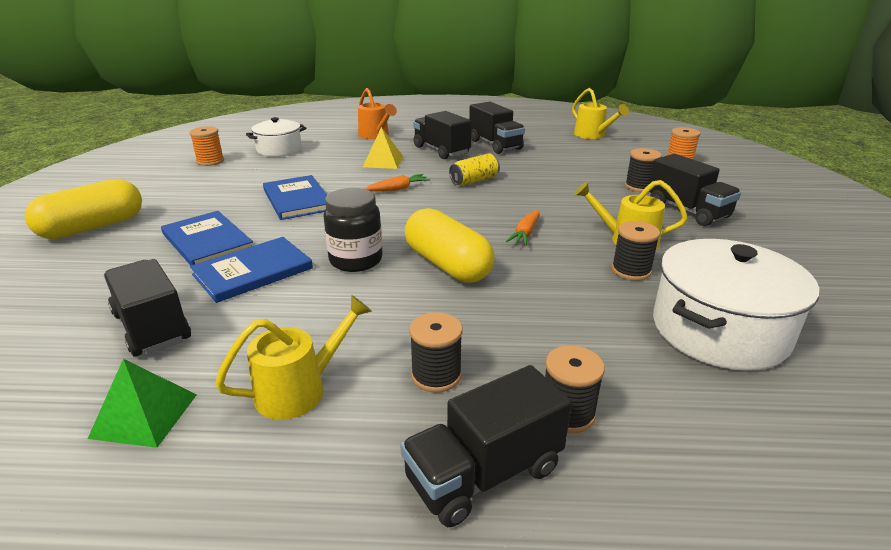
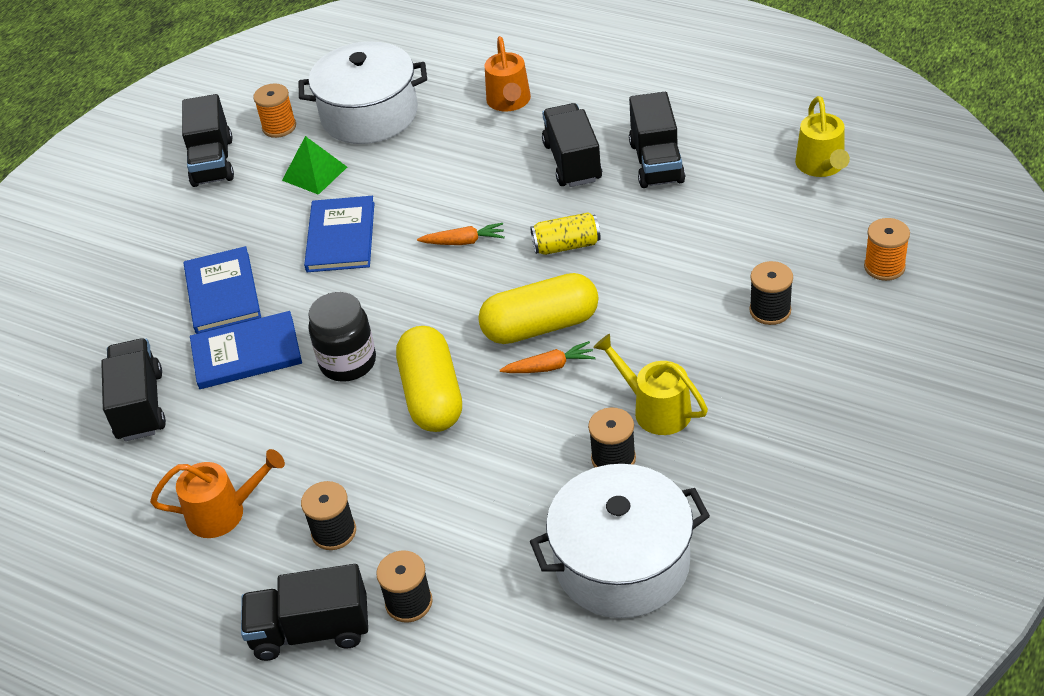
camera: 30 degrees right, 15 degrees up
yellow capsule [24,179,142,239] -> yellow capsule moved to [478,273,599,344]
green pyramid [88,359,197,448] -> green pyramid moved to [282,136,347,195]
yellow watering can [215,295,372,420] -> orange watering can [150,449,285,538]
white pot [246,117,306,157] -> white pot [298,41,427,144], size x1.62
yellow pyramid [363,127,404,169] -> none
orange carrot [506,210,540,246] -> orange carrot turned 150 degrees counterclockwise [500,341,596,373]
black truck [649,154,741,226] -> black truck moved to [182,94,234,187]

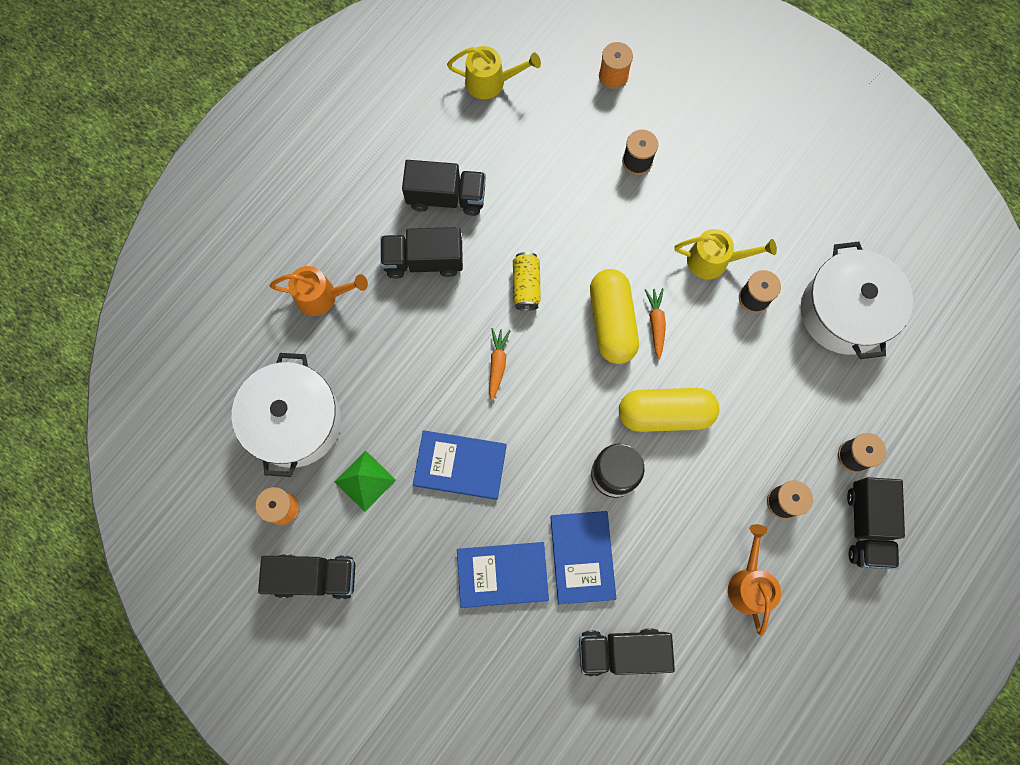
camera: 85 degrees left, 30 degrees up
yellow watering can [593,334,708,435] -> yellow watering can turned 135 degrees counterclockwise [674,229,777,280]

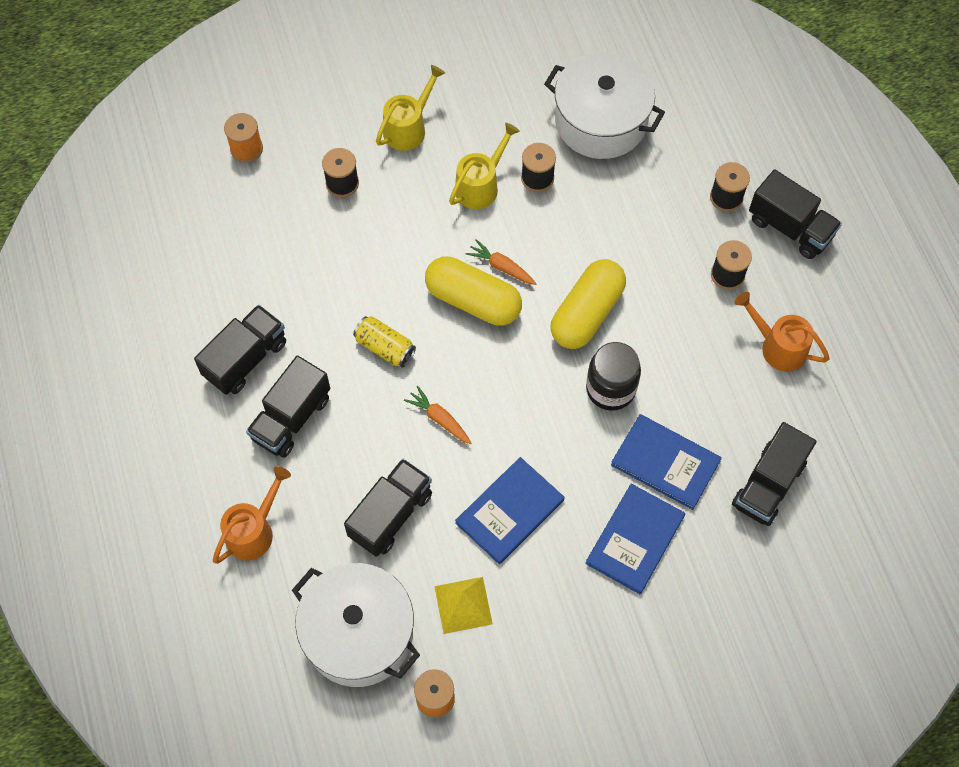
camera: 55 degrees left, 10 degrees down
black truck [258,554,355,599] -> black truck moved to [344,459,432,557]
green pyramid [334,450,396,512] -> yellow pyramid [434,577,493,634]
yellow watering can [447,46,541,99] -> yellow watering can moved to [376,65,445,151]

